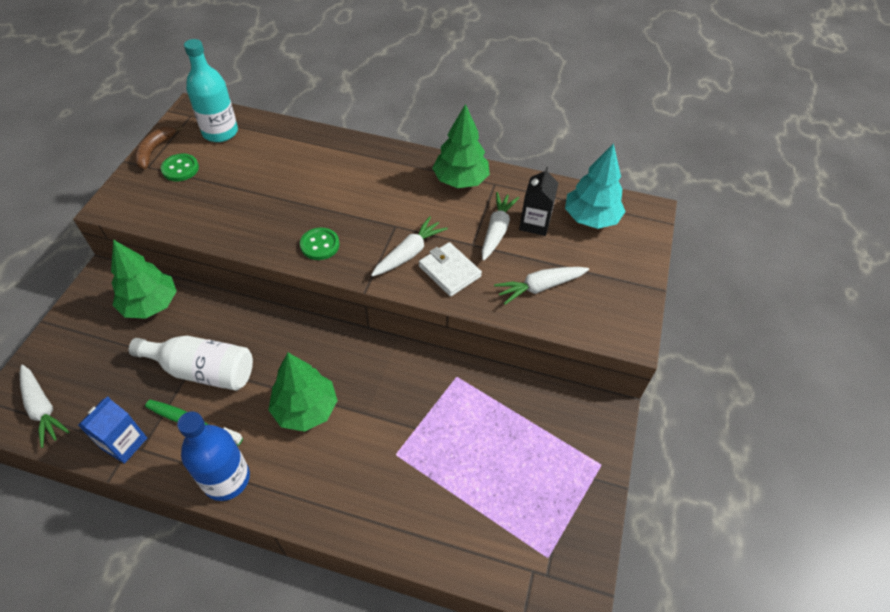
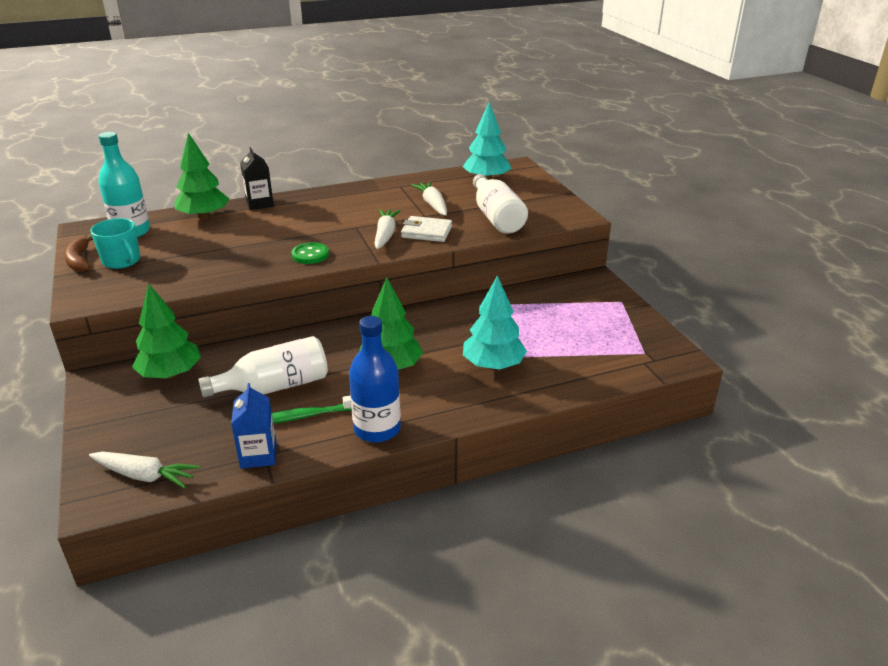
camera: 35 degrees left, 20 degrees down
green button [161,154,199,181] -> turquoise mug [90,218,140,269]
green tree [432,104,490,188] -> green tree moved to [174,133,229,220]
white carrot [494,267,589,305] -> white bottle [473,174,528,234]
black carton [519,167,558,236] -> black carton moved to [240,147,274,210]
none -> turquoise tree [463,275,527,370]

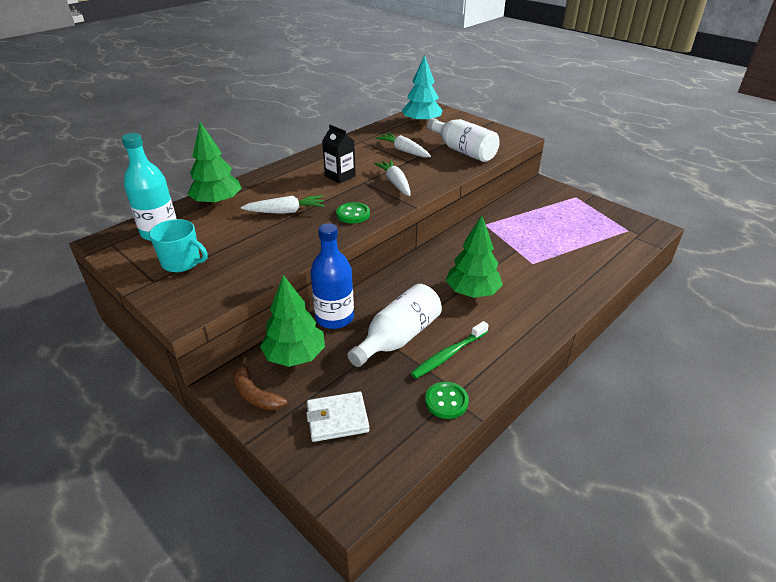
camera: 25 degrees left, 5 degrees up
brown banana [64,235,93,272] -> brown banana moved to [233,357,287,411]
white carrot [89,452,200,489] -> white carrot moved to [241,195,325,214]
blue carton [231,383,276,468] -> green button [425,382,469,419]
black carton [240,147,274,210] -> black carton moved to [322,125,356,184]
blue bottle [349,316,401,443] -> blue bottle moved to [310,223,354,329]
white wallet [401,216,452,242] -> white wallet moved to [306,392,370,442]
turquoise tree [463,275,527,370] -> none

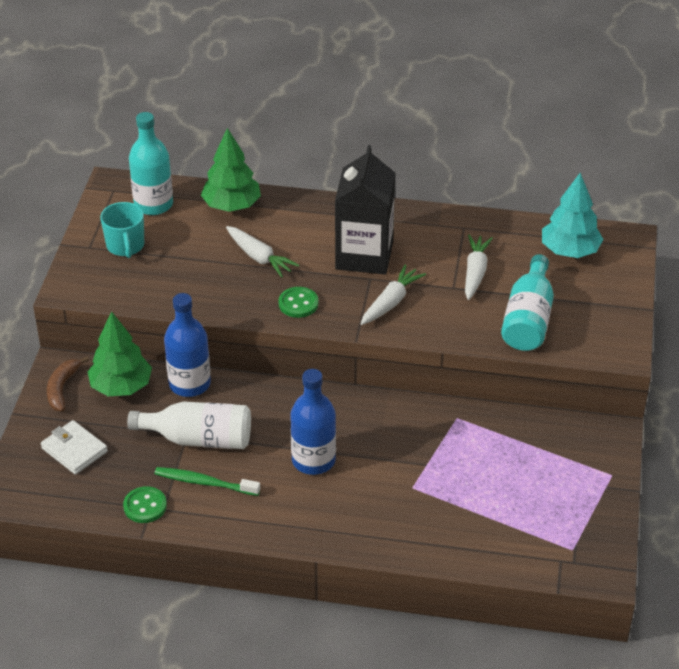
camera: 55 degrees right, 5 degrees up
black carton [322,125,356,184] -> black carton [335,145,395,275], size x1.82
white bottle [427,118,500,162] -> turquoise bottle [501,254,554,351]
green tree [446,216,503,298] -> blue bottle [290,369,336,475]

